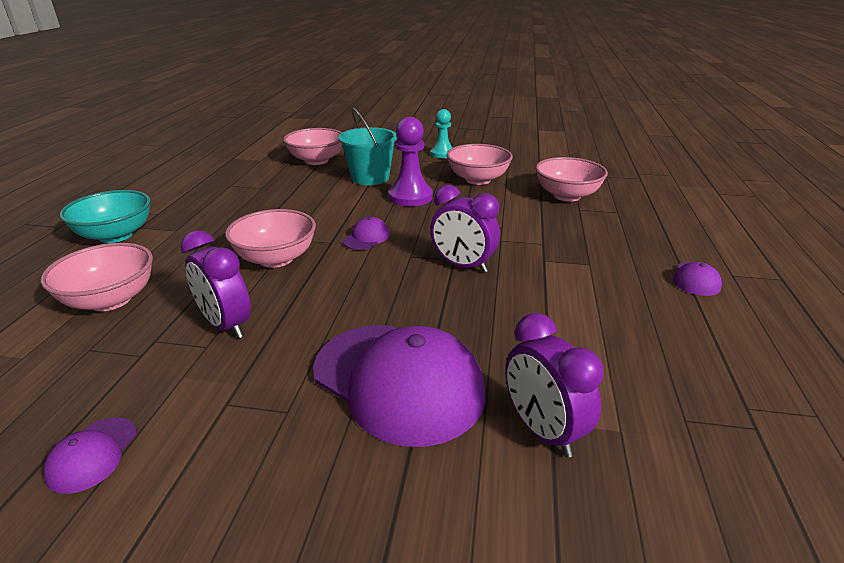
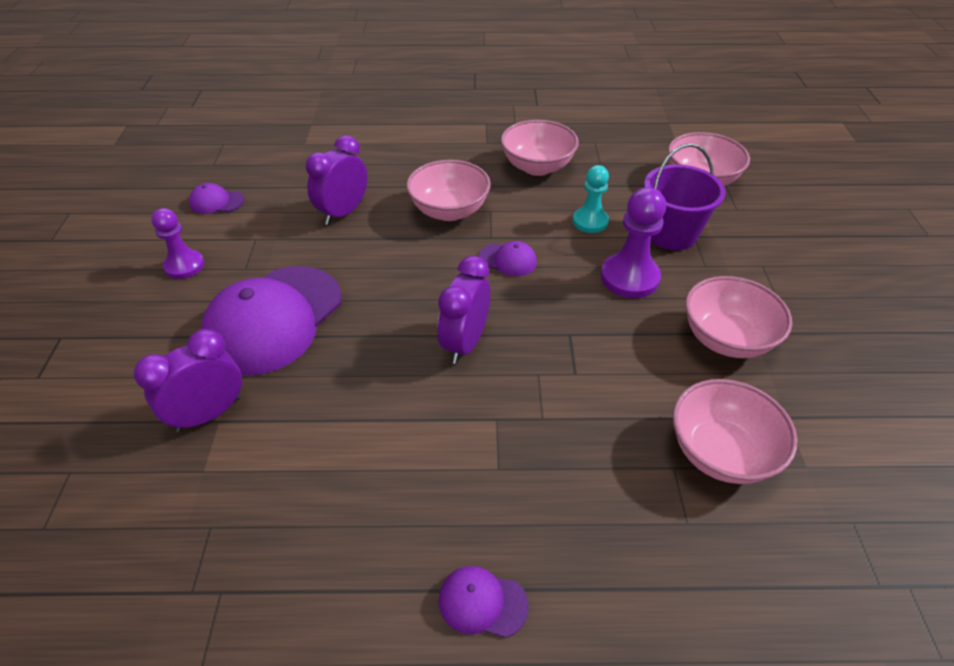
camera: 80 degrees right, 15 degrees up
pink bowl [41,243,153,311] -> pink bowl moved to [501,120,579,176]
turquoise bowl [59,190,151,243] -> none
turquoise bucket [339,107,397,185] -> purple bucket [644,143,726,250]
turquoise pawn [430,109,452,158] -> turquoise pawn moved to [573,165,609,233]
none -> purple pawn [151,208,204,279]

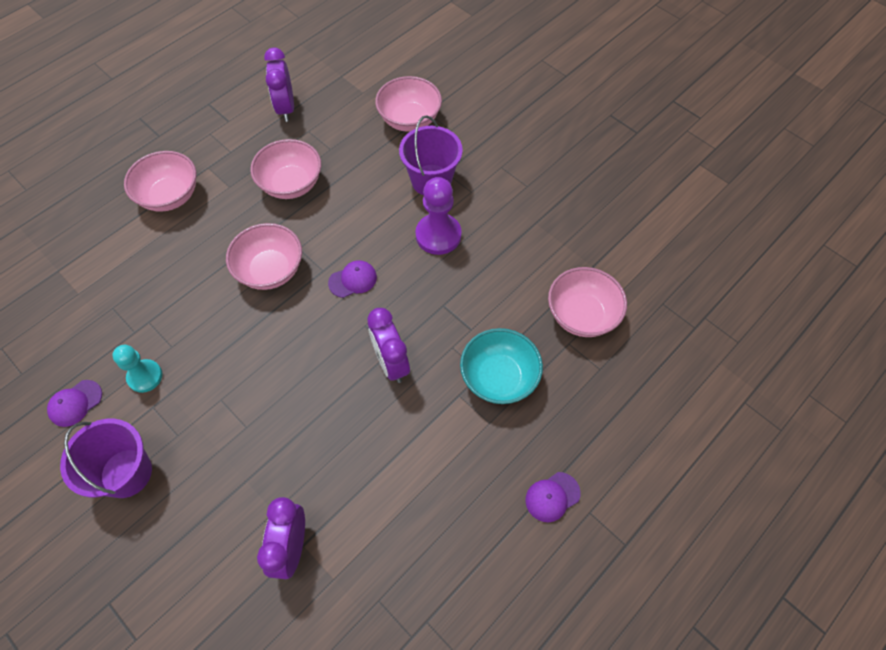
camera: 45 degrees left, 15 degrees up
purple pawn [151,208,204,279] -> purple bucket [60,419,152,498]
purple cap [201,266,342,376] -> none
purple clock [306,135,368,225] -> purple clock moved to [264,48,294,122]
turquoise pawn [573,165,609,233] -> turquoise pawn moved to [112,345,162,393]
pink bowl [685,276,792,358] -> pink bowl moved to [124,151,197,212]
none -> turquoise bowl [460,328,543,404]

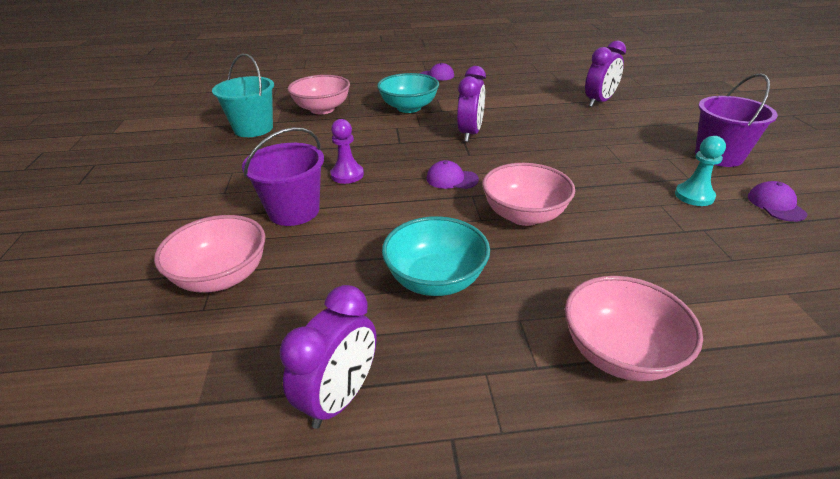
camera: 140 degrees left, 25 degrees down
purple cap [47,380,102,427] -> purple cap turned 90 degrees counterclockwise [748,181,807,222]
pink bowl [250,139,321,199] -> turquoise bowl [382,216,490,296]
purple pawn [415,177,462,255] -> purple pawn [330,119,364,184], size x0.67
none -> turquoise bucket [212,53,274,137]

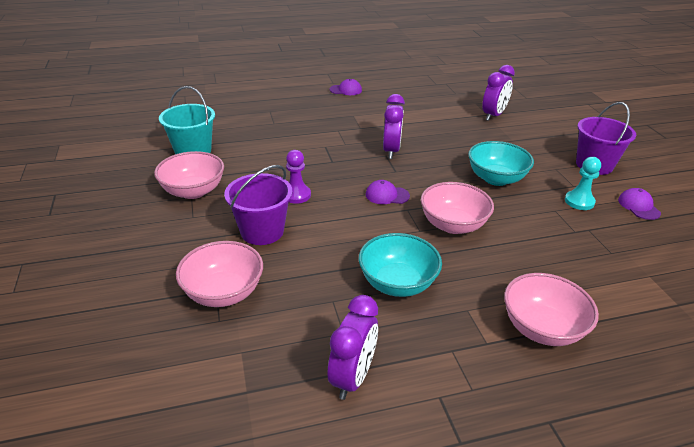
camera: 10 degrees left, 0 degrees up
pink bowl [288,75,350,114] -> pink bowl moved to [154,151,224,199]
turquoise bowl [377,73,439,113] -> turquoise bowl moved to [468,141,534,186]

